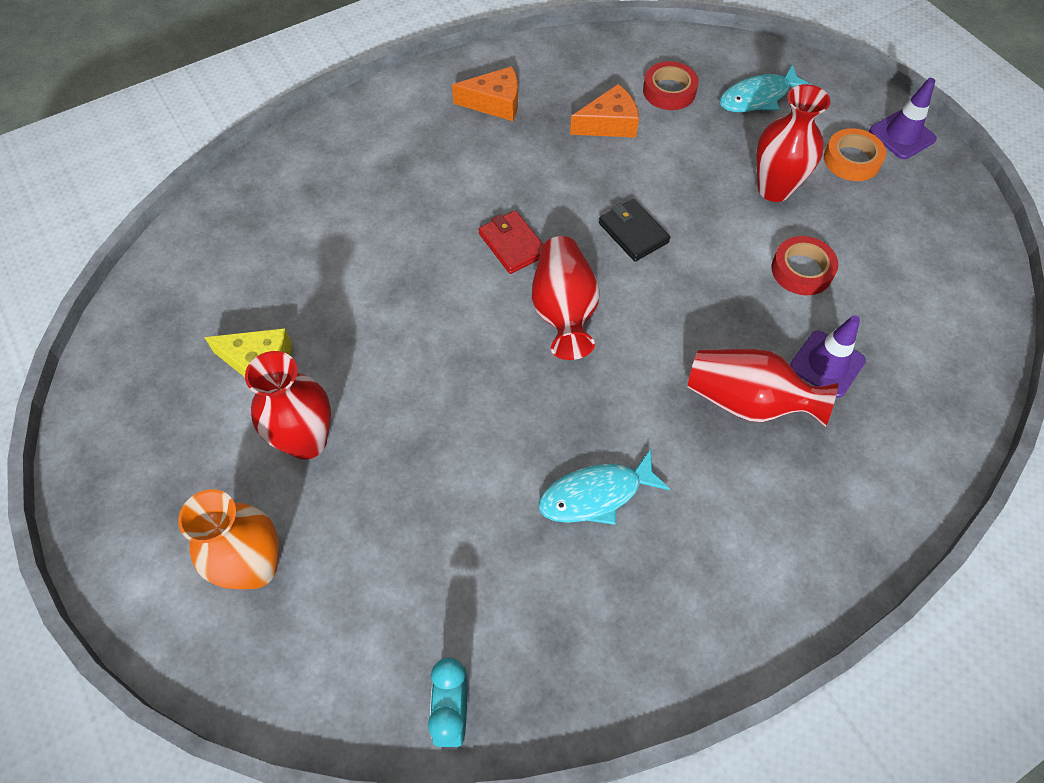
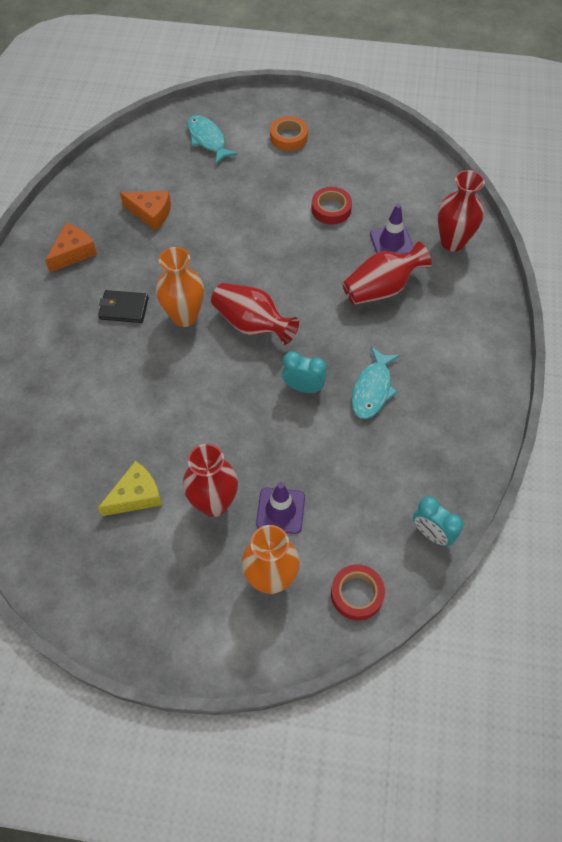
camera: 50 degrees left, 0 degrees up
red wallet [479,210,543,274] -> orange vase [156,247,204,327]
orange cheese [570,84,639,137] -> orange cheese turned 90 degrees clockwise [120,191,171,231]
black wallet [599,199,670,262] -> black wallet moved to [98,290,149,323]
red tape [643,61,699,110] -> red tape moved to [331,564,385,620]
turquoise fish [719,64,812,112] -> turquoise fish turned 135 degrees clockwise [188,115,238,164]
red vase [756,84,830,202] -> red vase moved to [437,170,485,251]
purple traffic cone [869,78,937,159] -> purple traffic cone moved to [256,482,305,534]
none -> turquoise clock [282,351,327,393]

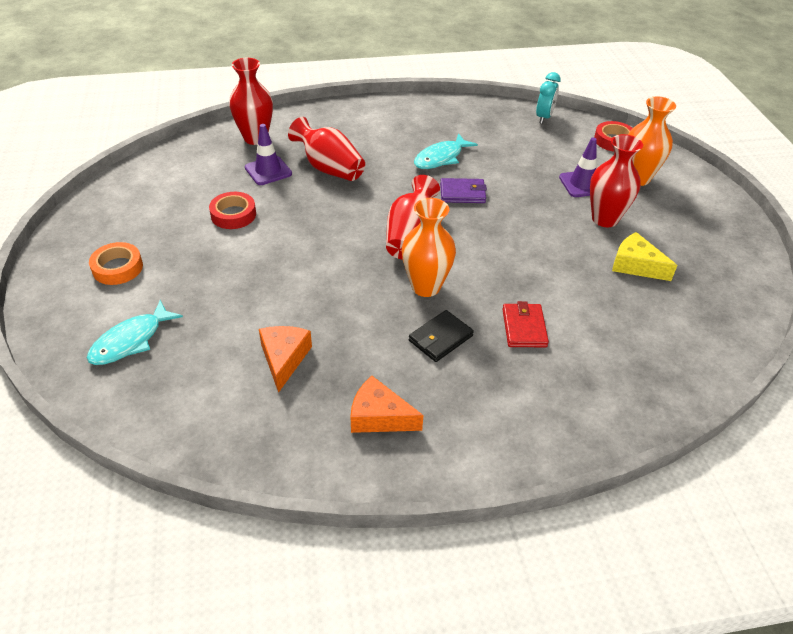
camera: 110 degrees left, 15 degrees down
black wallet [98,290,149,323] -> black wallet turned 60 degrees clockwise [409,310,474,362]
turquoise clock [282,351,327,393] -> purple wallet [440,178,487,203]
turquoise fish [352,347,400,419] -> turquoise fish turned 135 degrees clockwise [414,133,478,169]
none -> red wallet [502,301,549,347]

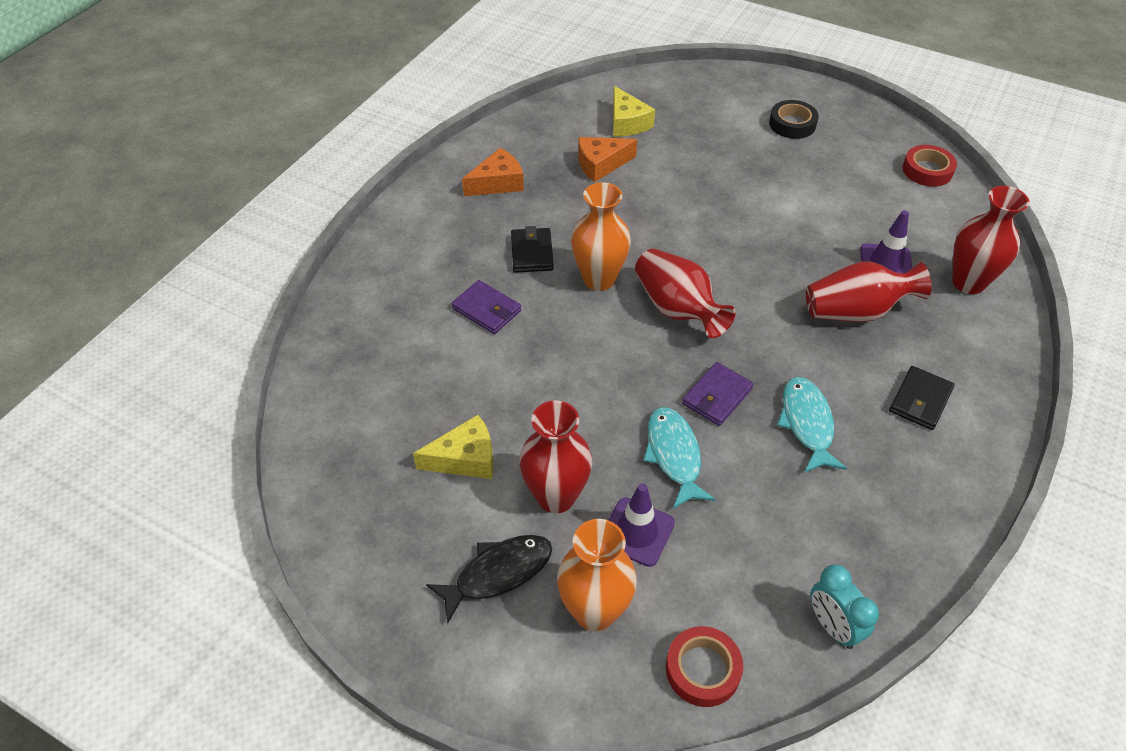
camera: 130 degrees right, 5 degrees up
turquoise fish [87,300,183,365] -> turquoise fish moved to [643,407,716,509]
orange tape [89,242,143,285] -> black tape [769,100,819,139]
red tape [209,192,256,229] -> red tape moved to [903,145,957,187]
orange cheese [259,326,312,393] -> orange cheese turned 120 degrees clockwise [578,137,637,182]
red wallet [502,301,549,347] -> purple wallet [452,280,521,334]
none -> black fish [426,535,552,623]
none -> yellow cheese [613,86,655,137]
none -> black wallet [889,366,955,430]

